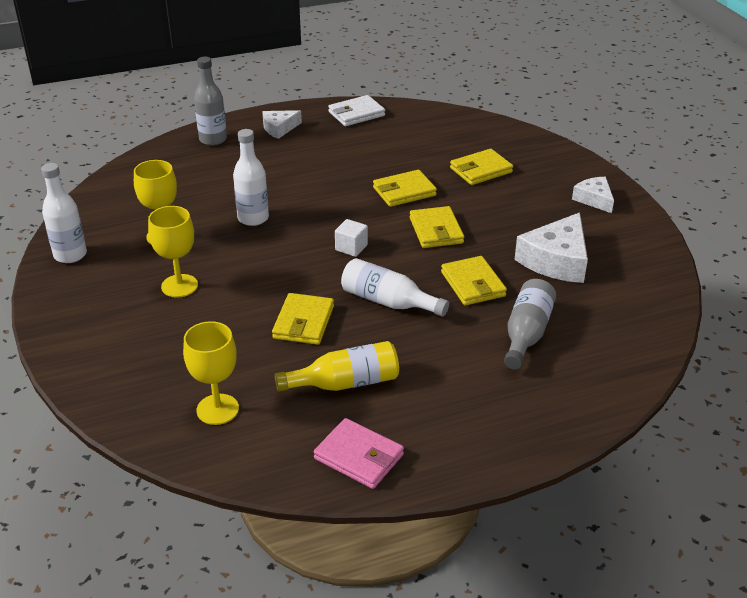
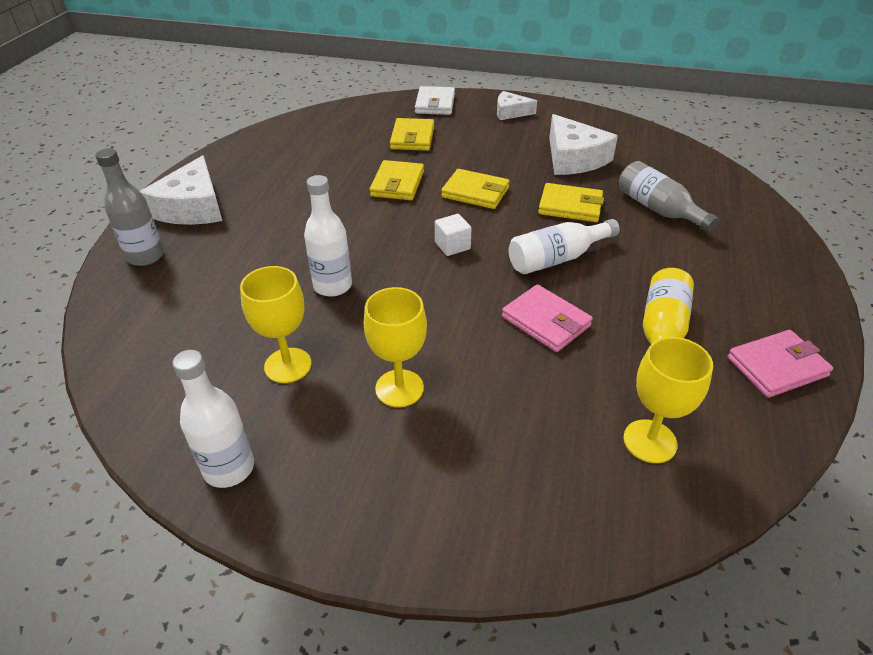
camera: 55 degrees left, 5 degrees up
white cheese [262,110,302,139] -> white cheese [140,155,222,225], size x1.71
yellow wallet [272,293,334,345] -> pink wallet [502,284,593,352]
white wallet [328,95,385,126] -> white wallet moved to [415,86,455,115]

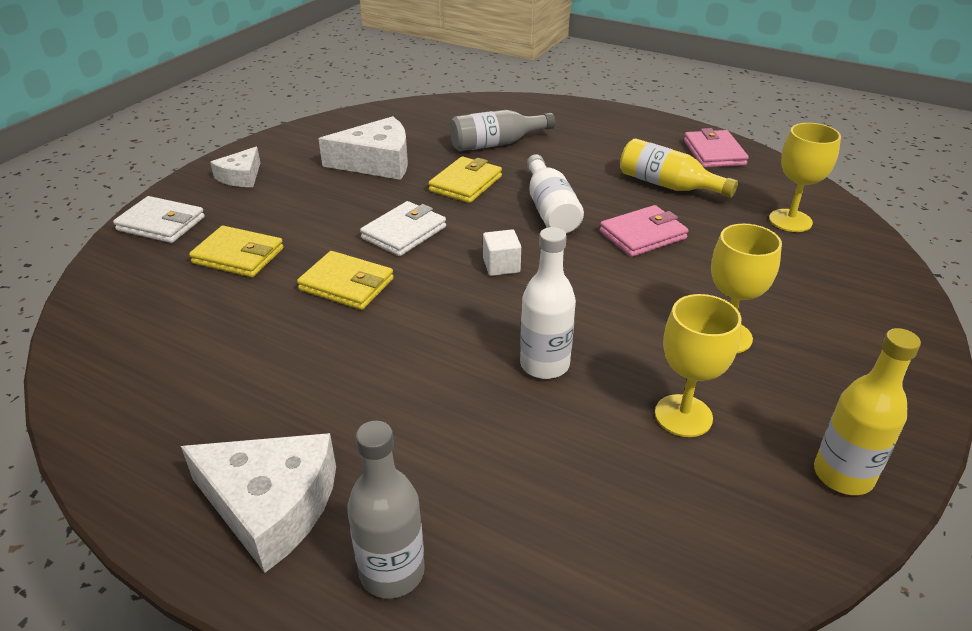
camera: 75 degrees left, 5 degrees down
white bottle [172,350,254,488] -> yellow bottle [814,328,921,495]
yellow wallet [441,169,509,209] -> white wallet [360,201,446,256]

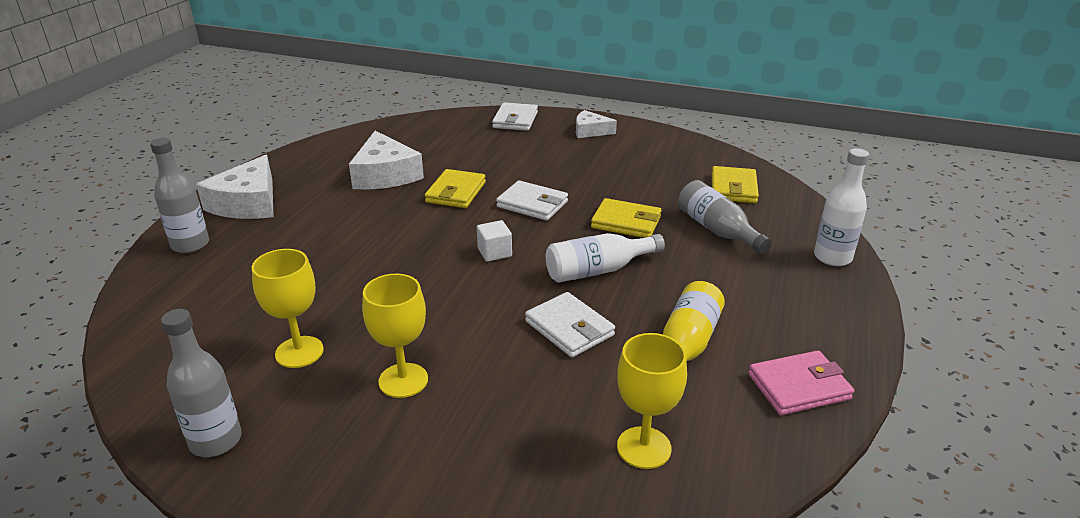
camera: 80 degrees right, 5 degrees down
yellow wallet [189,226,284,277] -> yellow wallet moved to [712,166,759,203]
white cheese [318,116,408,180] -> white cheese moved to [349,131,424,190]
white bottle [520,227,576,379] -> white bottle moved to [814,148,869,266]
pink wallet [600,205,689,257] -> white wallet [525,292,615,358]
yellow bottle [814,328,921,495] -> grey bottle [161,309,242,457]

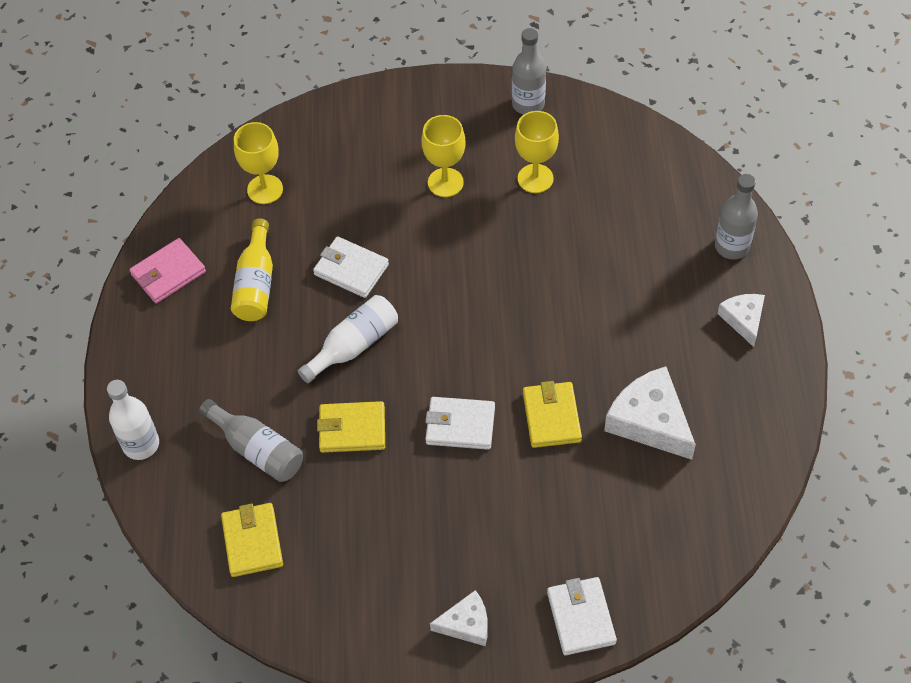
camera: 160 degrees right, 25 degrees up
white cheese [196,155,274,219] -> white cheese [717,294,765,347], size x0.58
white cube [477,220,512,262] -> none

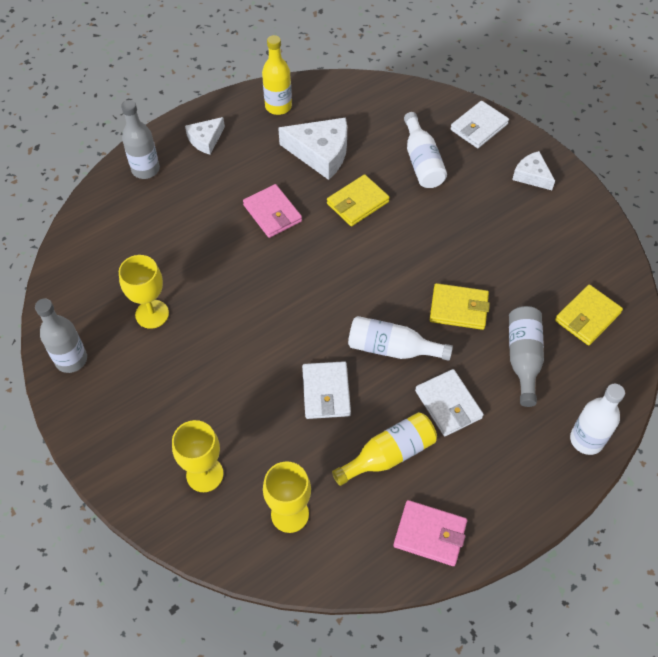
camera: 125 degrees left, 0 degrees up
yellow wallet [317,401,385,453] -> yellow wallet turned 45 degrees counterclockwise [430,283,490,330]
yellow goblet [422,115,466,197] -> yellow goblet moved to [172,420,224,492]
white wallet [425,397,495,450] -> white wallet moved to [415,369,484,436]
white cheese [604,367,696,460] -> white cheese turned 90 degrees counterclockwise [278,118,347,180]
none -> pink wallet [243,184,302,238]
none -> yellow bottle [262,35,292,115]
none -> white bottle [404,112,447,188]

